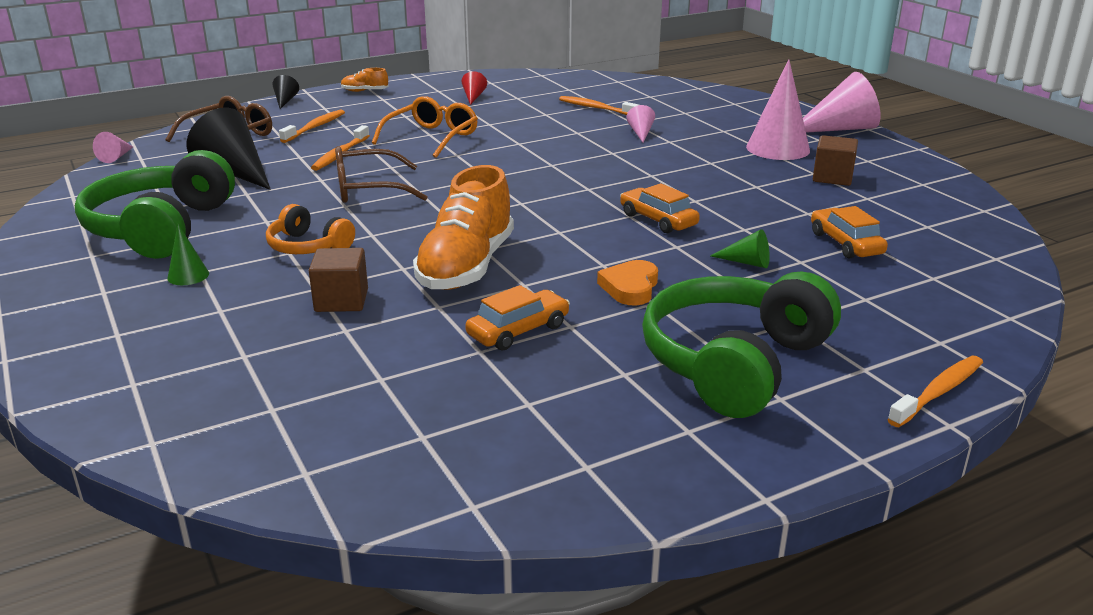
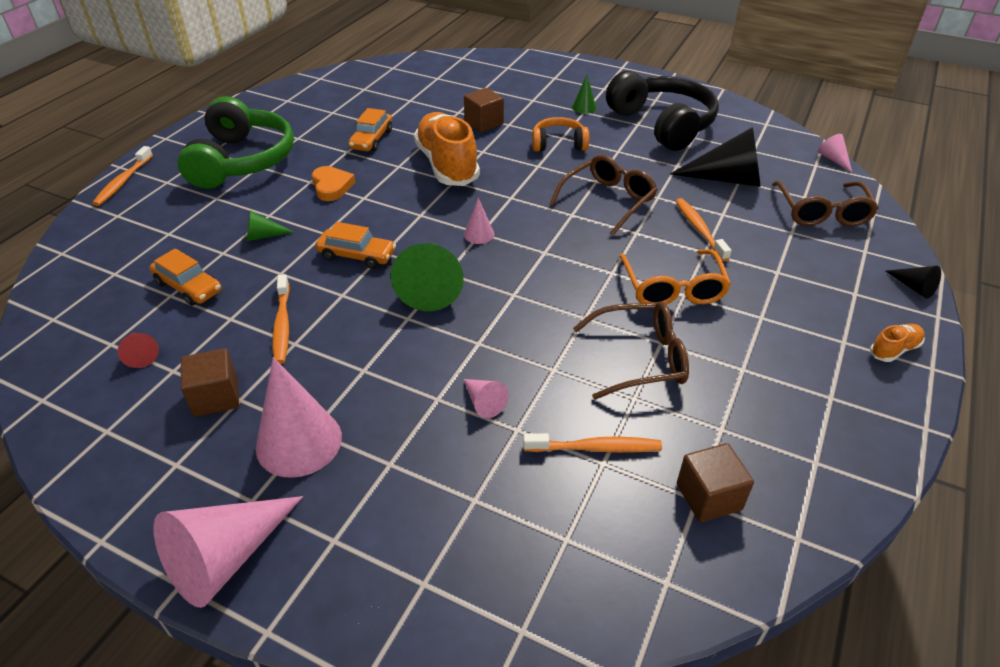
camera: 145 degrees right, 15 degrees up
green headphones [75,150,235,259] -> black headphones [606,71,719,151]
orange toothbrush [279,109,345,143] -> orange toothbrush moved to [273,274,290,364]
red cone [462,71,487,105] -> red cone moved to [118,333,159,368]
none -> green cone [391,243,464,311]
none -> pink cone [464,198,494,244]
none -> brown glasses [573,301,689,400]
none -> brown cube [677,443,754,523]

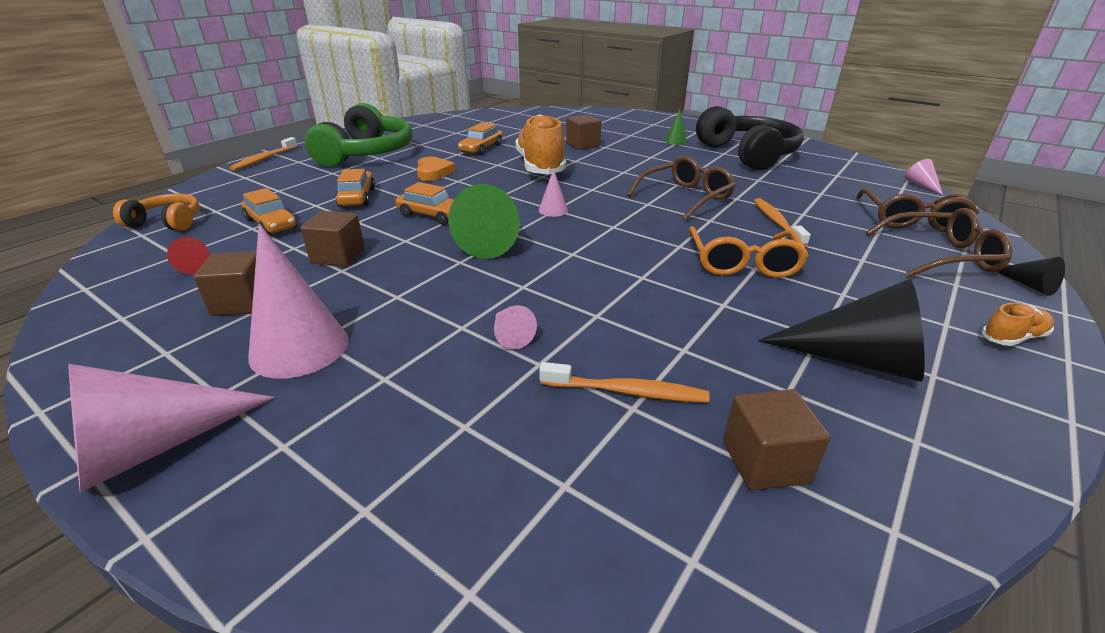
camera: 10 degrees right, 10 degrees down
green cone [247,210,294,241] -> orange car [335,169,375,207]
orange toothbrush [273,274,290,364] -> brown cube [300,211,365,266]
orange headphones [532,117,589,152] -> orange headphones moved to [113,194,200,231]
brown glasses [573,301,689,400] -> brown glasses moved to [866,208,1012,277]
black cone [670,127,761,187] -> black cone moved to [758,279,925,382]

